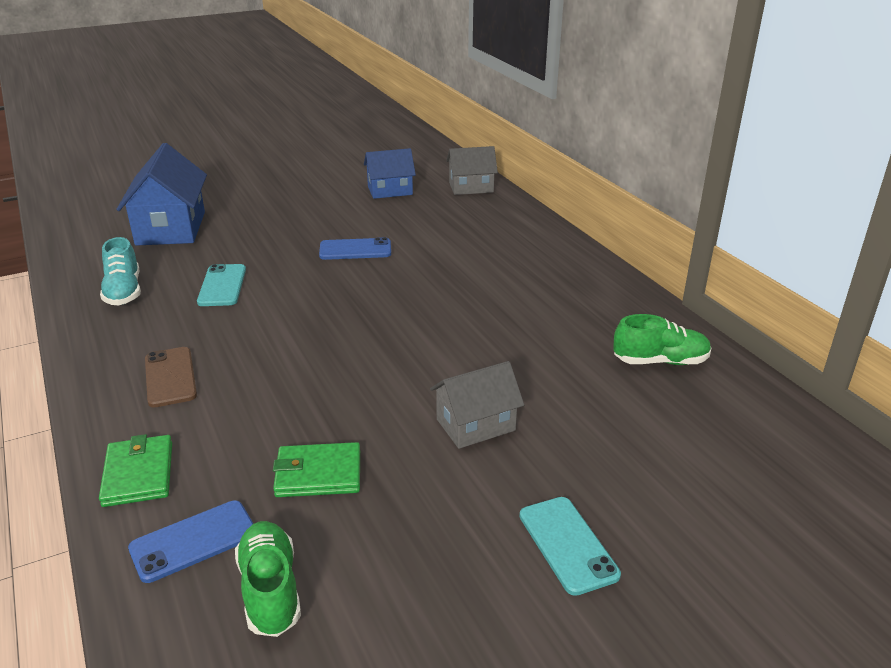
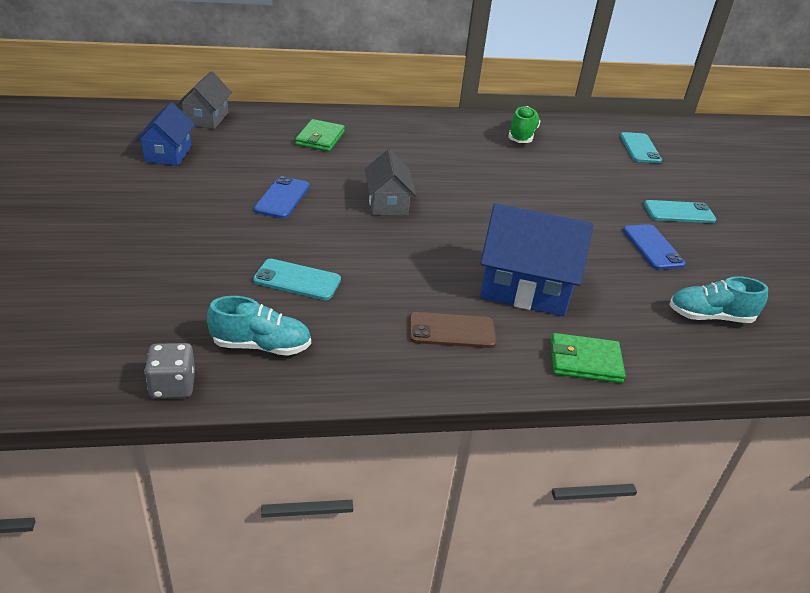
camera: 75 degrees left, 5 degrees up
blue house [116,143,207,246] -> blue house moved to [480,203,593,316]
blue phone [128,501,254,583] -> blue phone moved to [623,224,686,270]
green shoe [235,521,301,637] -> turquoise shoe [669,276,768,323]
green wallet [273,442,360,497] -> green wallet moved to [295,119,345,152]
grey house [430,361,524,449] -> grey house moved to [365,149,416,216]
none -> grey dice [145,343,195,399]
none -> turquoise phone [620,132,662,163]

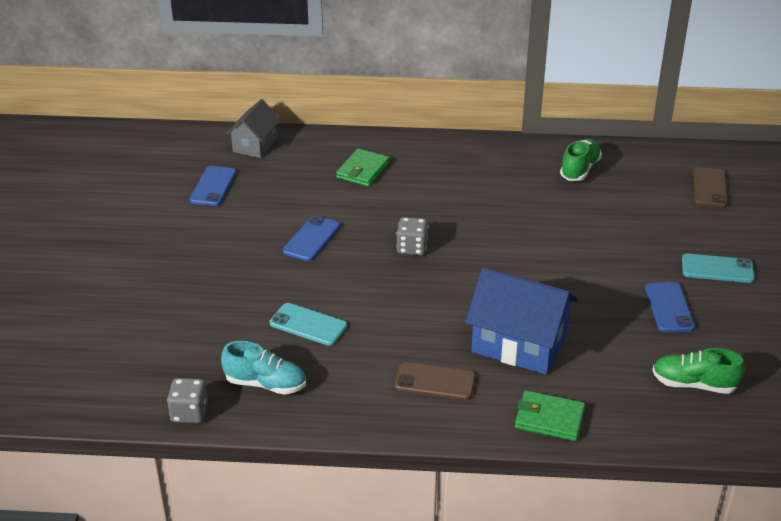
camera: 15 degrees right, 0 degrees up
blue house [135,102,195,166] -> blue phone [189,166,236,206]
grey house [365,149,416,216] -> grey dice [396,217,428,256]
turquoise phone [620,132,662,163] -> brown phone [693,167,728,208]
turquoise shoe [669,276,768,323] -> green shoe [652,348,745,394]

